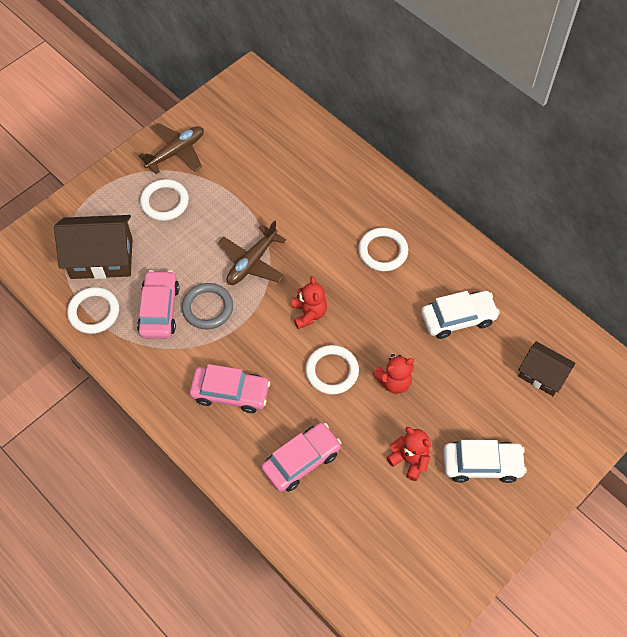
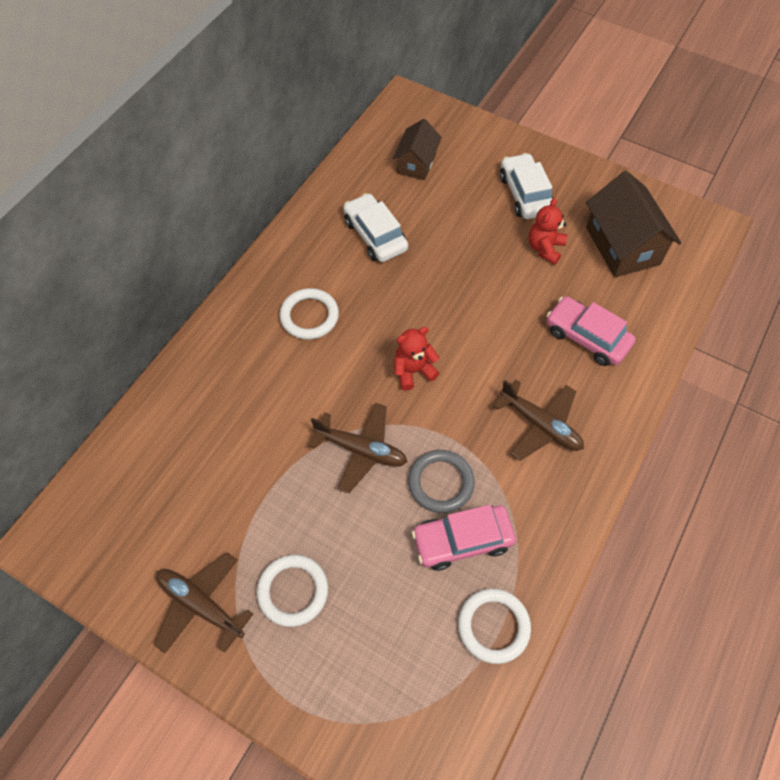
camera: 105 degrees left, 0 degrees up
brown house [54,215,133,279] -> brown house moved to [586,171,681,277]
pink car [190,364,270,413] -> brown plane [493,380,584,461]
white ring [305,345,359,395] -> none
red teddy bear [372,354,414,394] -> none

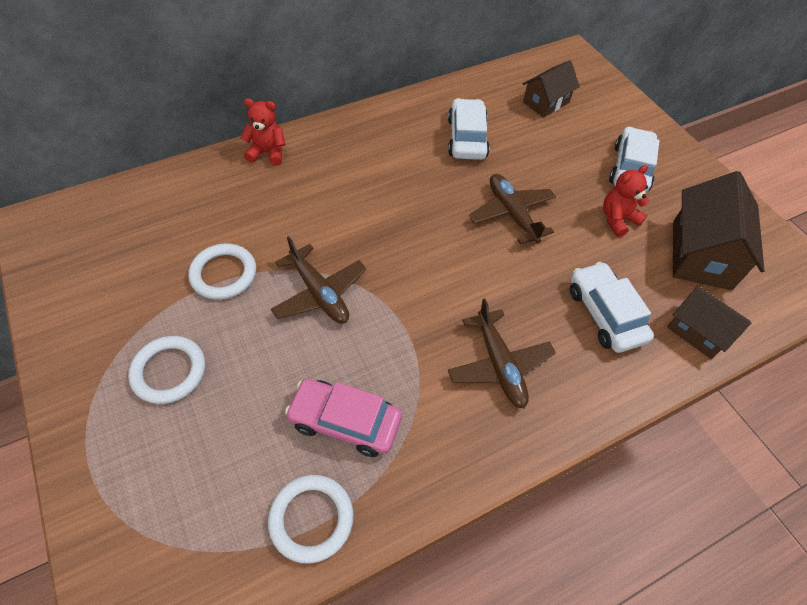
camera: 30 degrees right, 5 degrees down
brown plane [154,552,253,654] -> brown plane moved to [469,174,556,244]
white ring [280,288,339,340] -> white ring moved to [188,243,256,300]
red teddy bear [394,327,439,391] -> red teddy bear moved to [240,98,285,166]
grey ring [408,450,475,513] -> none
pink car [546,296,636,366] -> white car [570,262,654,353]
none -> brown house [667,286,752,359]

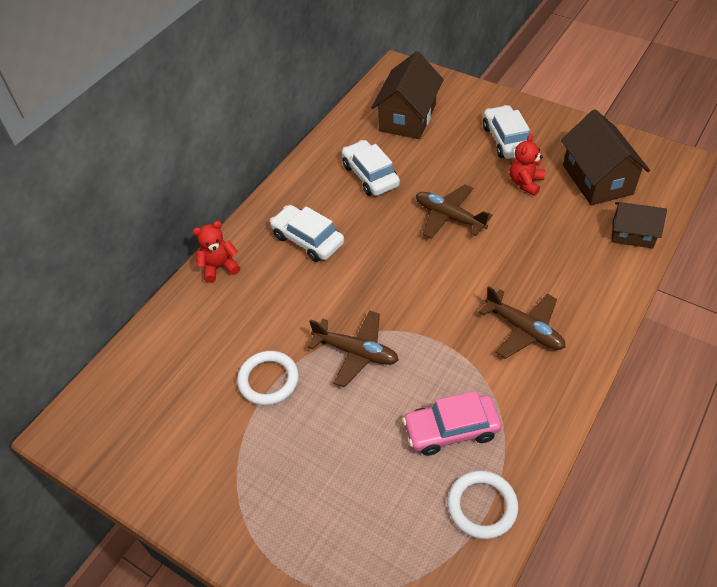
camera: 25 degrees left, 5 degrees down
white ring [128,336,205,404] -> none
brown house [523,60,580,118] -> brown house [371,51,444,139], size x1.63
white car [570,262,654,353] -> white car moved to [270,205,344,262]

